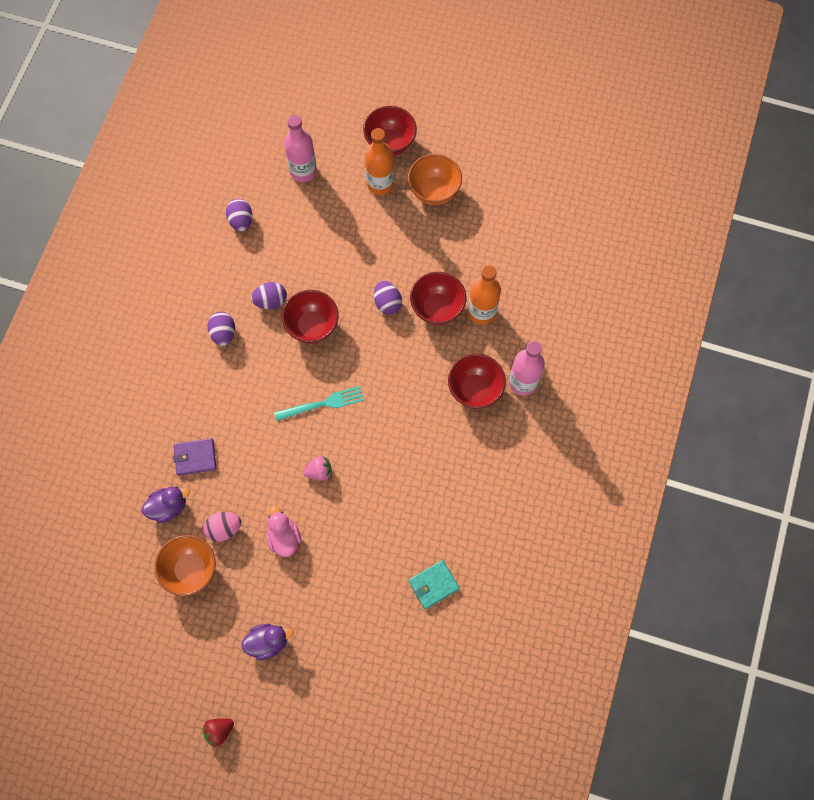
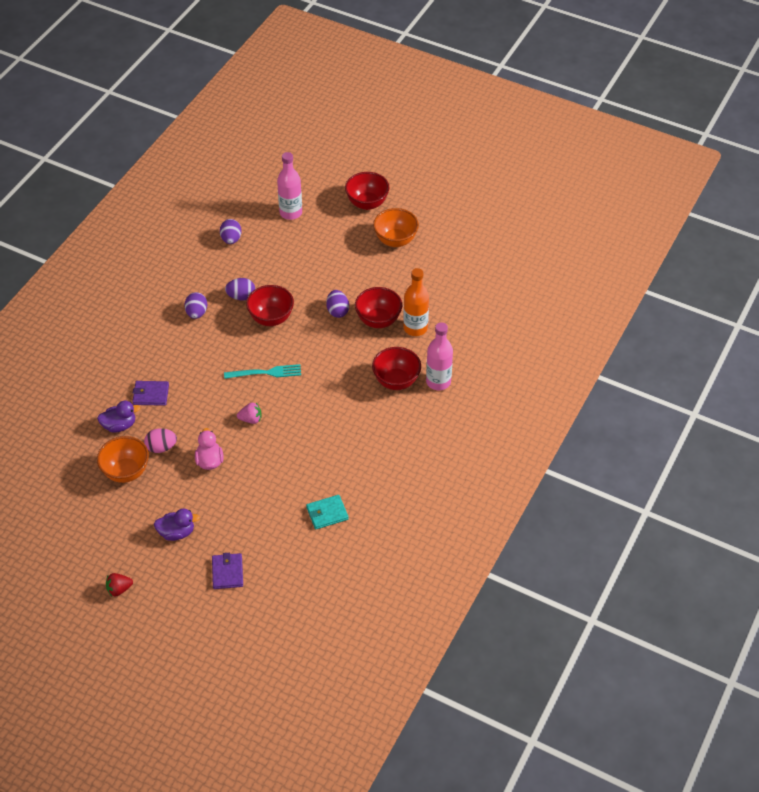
camera: 10 degrees right, 20 degrees down
orange bottle [365,128,394,195] -> none
none -> purple wallet [212,553,243,589]

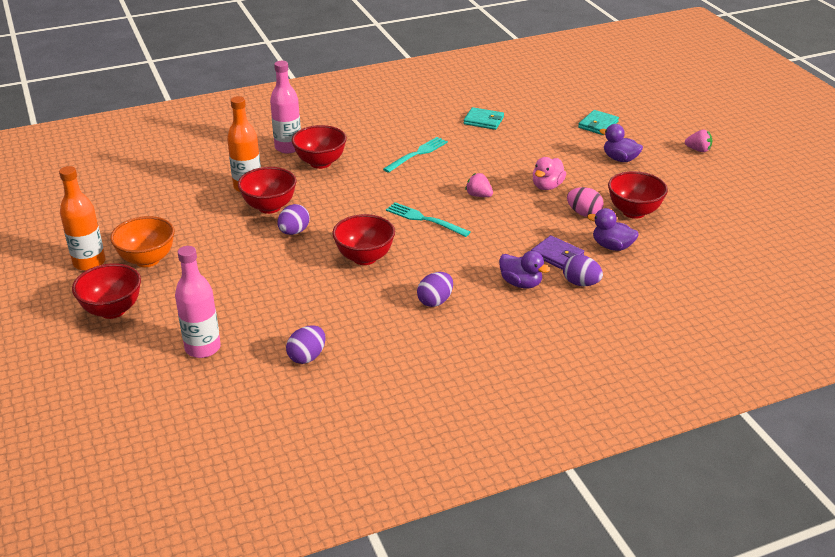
camera: 140 degrees left, 15 degrees down
orange bowl [97,436,149,483] -> red bowl [608,171,668,219]
red strawberry [106,573,133,597] -> pink strawberry [685,130,712,152]
purple wallet [212,553,243,589] -> turquoise wallet [578,110,619,135]
purple egg [225,278,255,300] -> purple egg moved to [563,255,603,286]
none -> orange bottle [59,166,105,271]
none -> turquoise fork [383,137,448,173]
none -> purple duck [499,251,550,288]

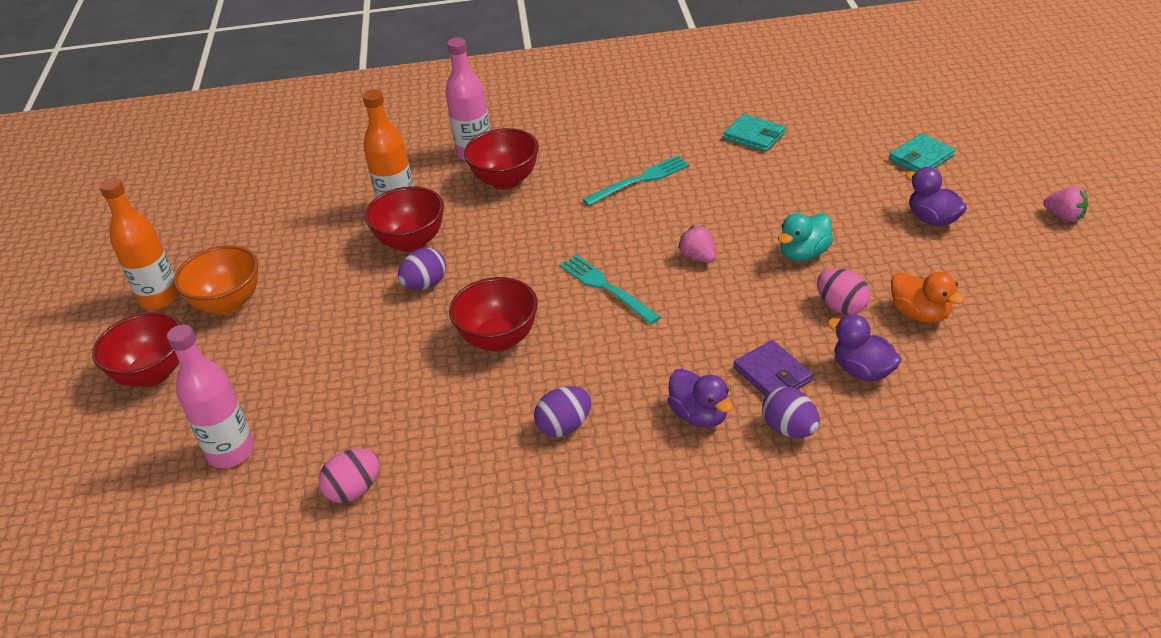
camera: 20 degrees right, 5 degrees up
purple egg [286,325,326,364] -> pink egg [318,449,380,503]
pink duck [533,157,566,190] -> turquoise duck [778,213,833,261]
red bowl [608,171,668,219] -> orange duck [891,272,965,323]

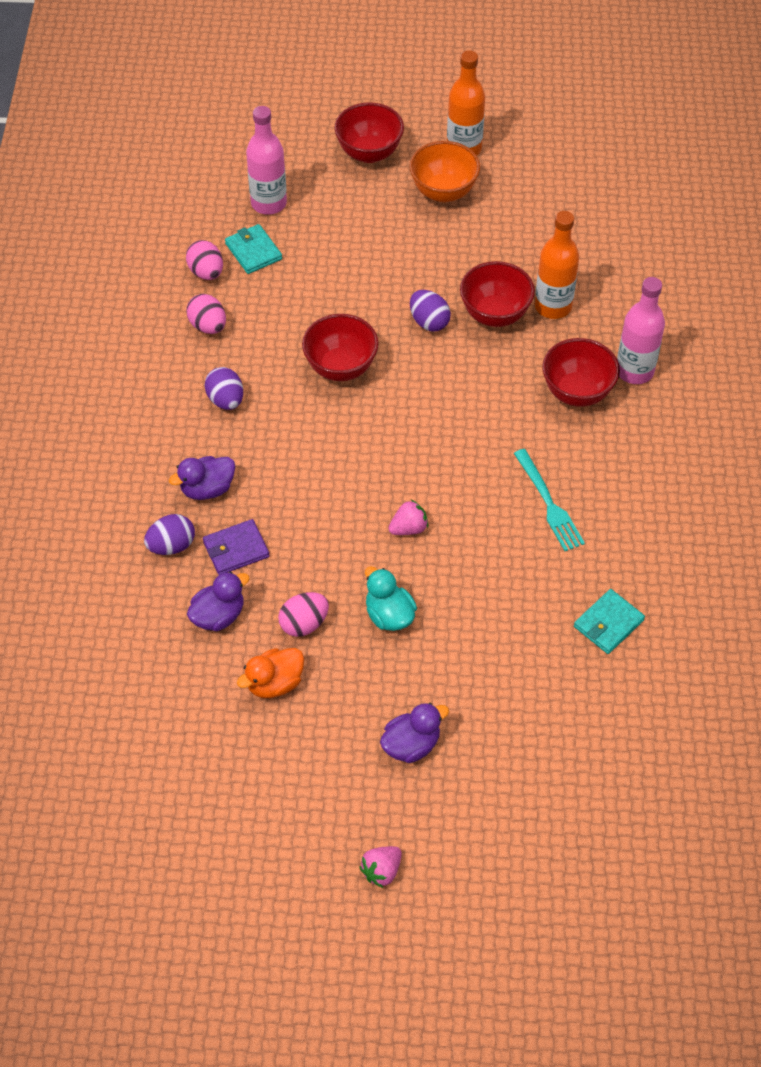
camera: 95 degrees right, 15 degrees up
turquoise fork [559,255,661,324] -> none
turquoise wallet [889,133,955,172] -> turquoise wallet moved to [225,224,282,274]
none -> pink egg [186,294,226,334]

